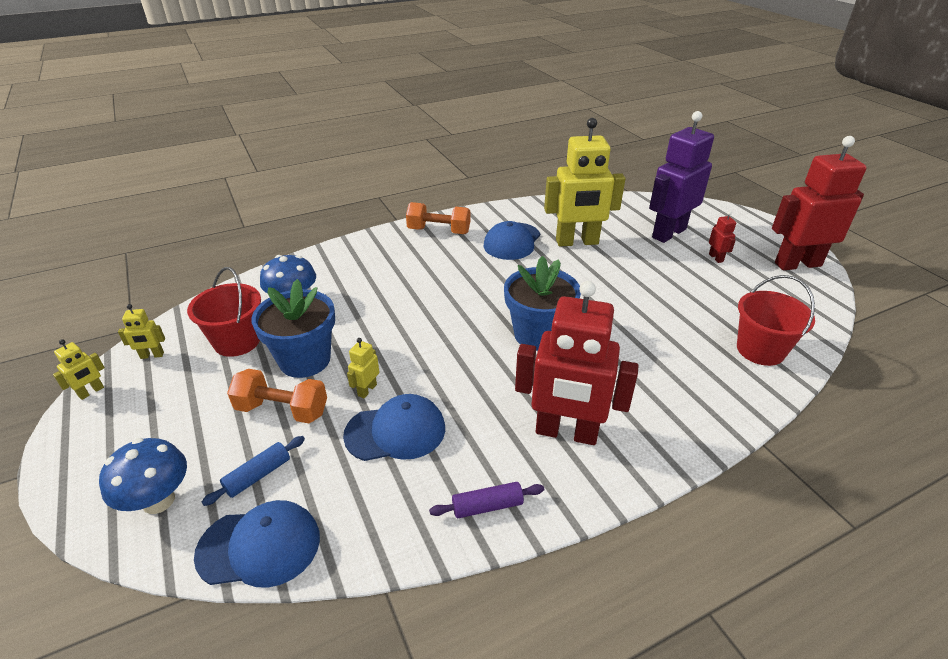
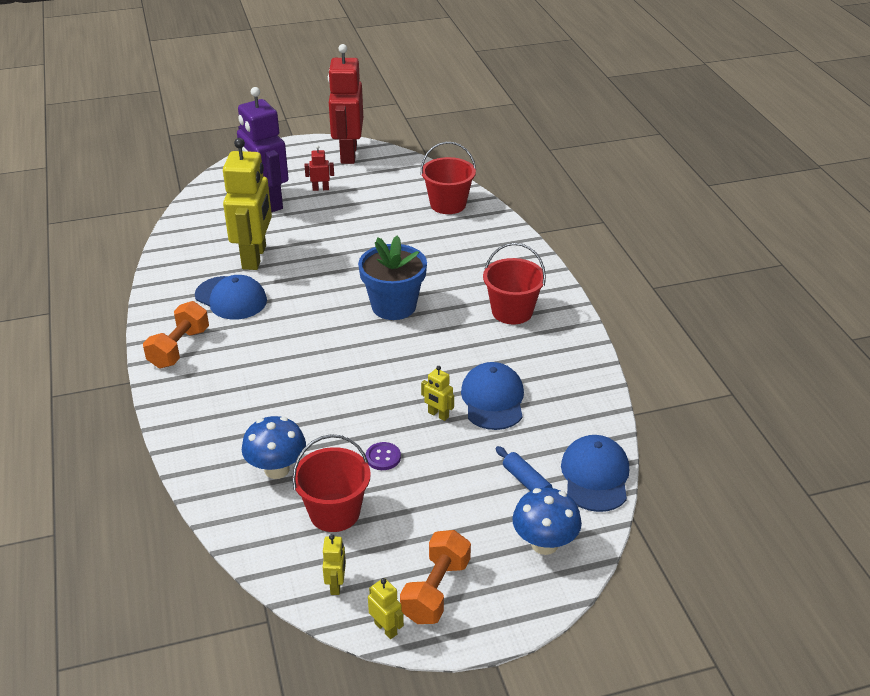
camera: 80 degrees left, 0 degrees up
orange dumbbell [227,369,327,423] -> orange dumbbell moved to [400,530,471,624]
blue flower pot [251,279,335,378] -> purple button [366,442,401,470]
purple rolling pin [429,482,544,518] -> none
red robot [515,281,638,445] -> red bucket [483,243,546,324]

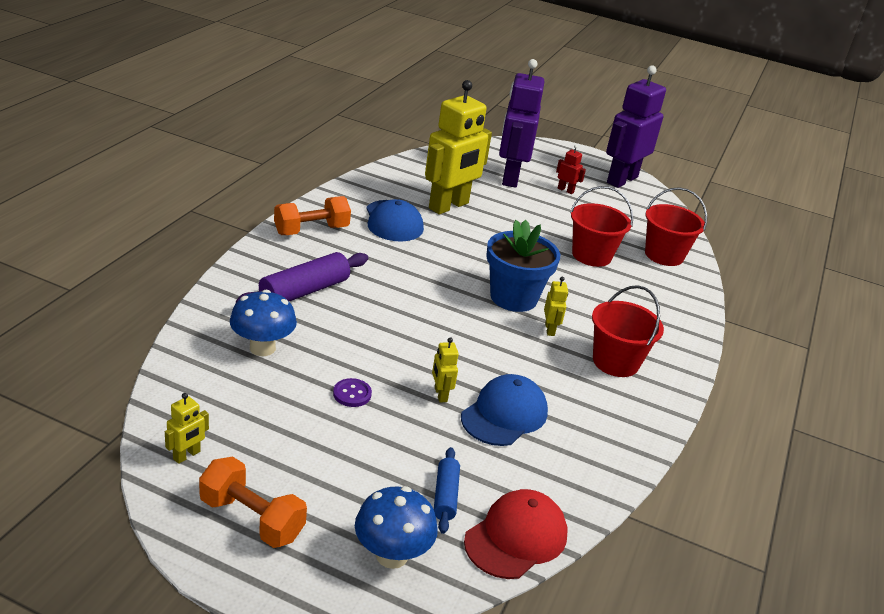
camera: 35 degrees right, 5 degrees down
red bucket [292,434,371,532] -> red bucket moved to [570,186,633,267]
red robot [328,44,363,164] -> purple robot [606,65,666,188]
yellow robot [368,578,404,639] -> yellow robot moved to [544,277,568,336]
orange dumbbell [400,530,471,624] -> orange dumbbell turned 60 degrees clockwise [199,457,307,548]
blue cap [561,435,629,512] -> red cap [464,489,567,579]
none -> purple rolling pin [236,252,368,302]

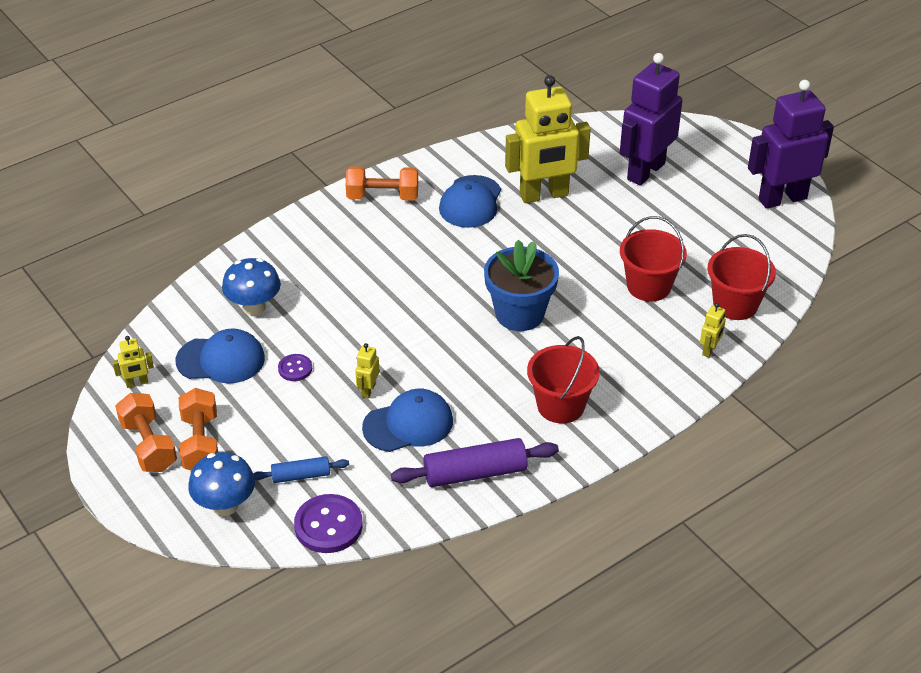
camera: 35 degrees right, 10 degrees up
purple rolling pin [236,252,368,302] -> purple rolling pin moved to [391,438,559,487]
blue rolling pin [434,447,460,534] -> blue rolling pin turned 45 degrees clockwise [253,456,349,483]
red cap [464,489,567,579] -> purple button [294,494,363,553]
yellow robot [544,277,568,336] -> yellow robot moved to [700,303,726,358]
red robot [556,145,586,194] -> none
none -> blue cap [176,328,265,384]
none -> orange dumbbell [179,388,218,471]

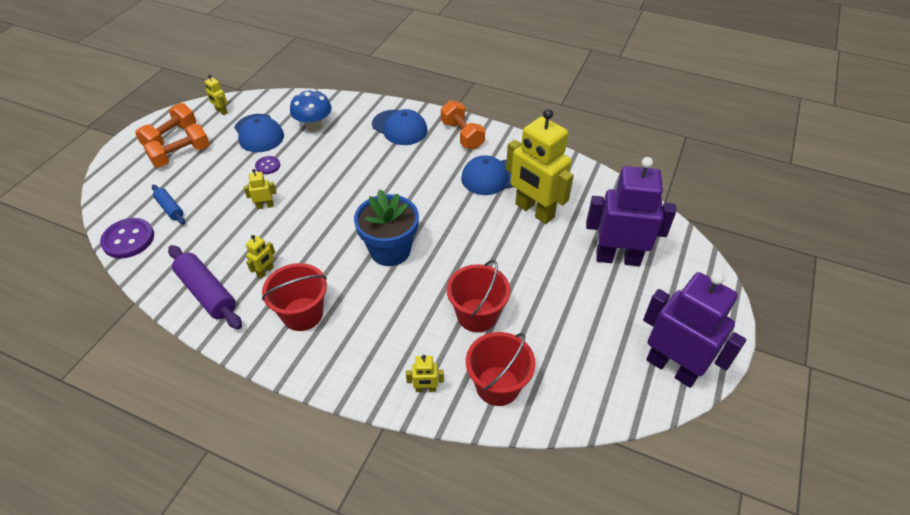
camera: 60 degrees right, 5 degrees up
blue mushroom [188,452,255,516] -> none
blue cap [362,389,453,452] -> blue cap moved to [372,109,428,145]
none -> yellow robot [246,235,275,279]

